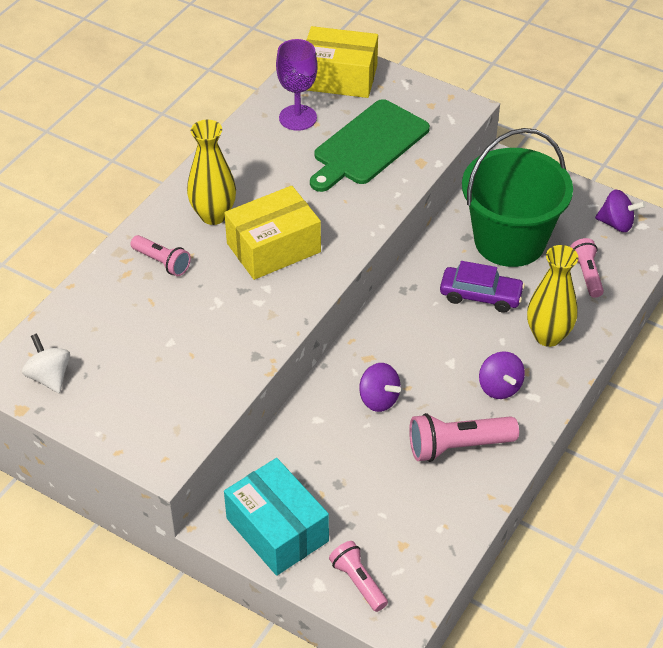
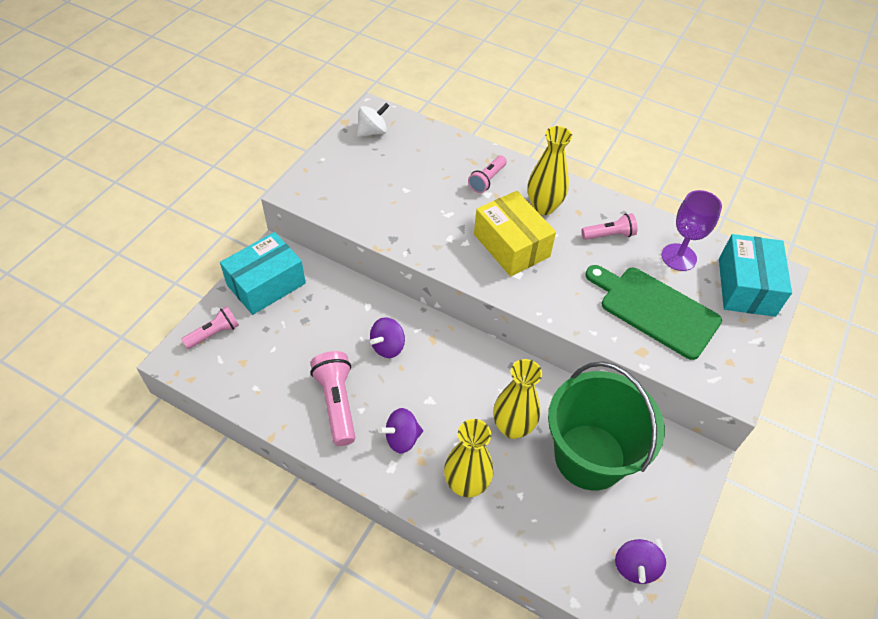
camera: 85 degrees right, 5 degrees up
yellow box [306,26,378,98] -> turquoise box [719,234,792,317]
purple car [440,261,525,313] -> yellow vase [493,359,542,439]
pink flashlight [570,238,604,298] -> pink flashlight moved to [581,213,637,240]

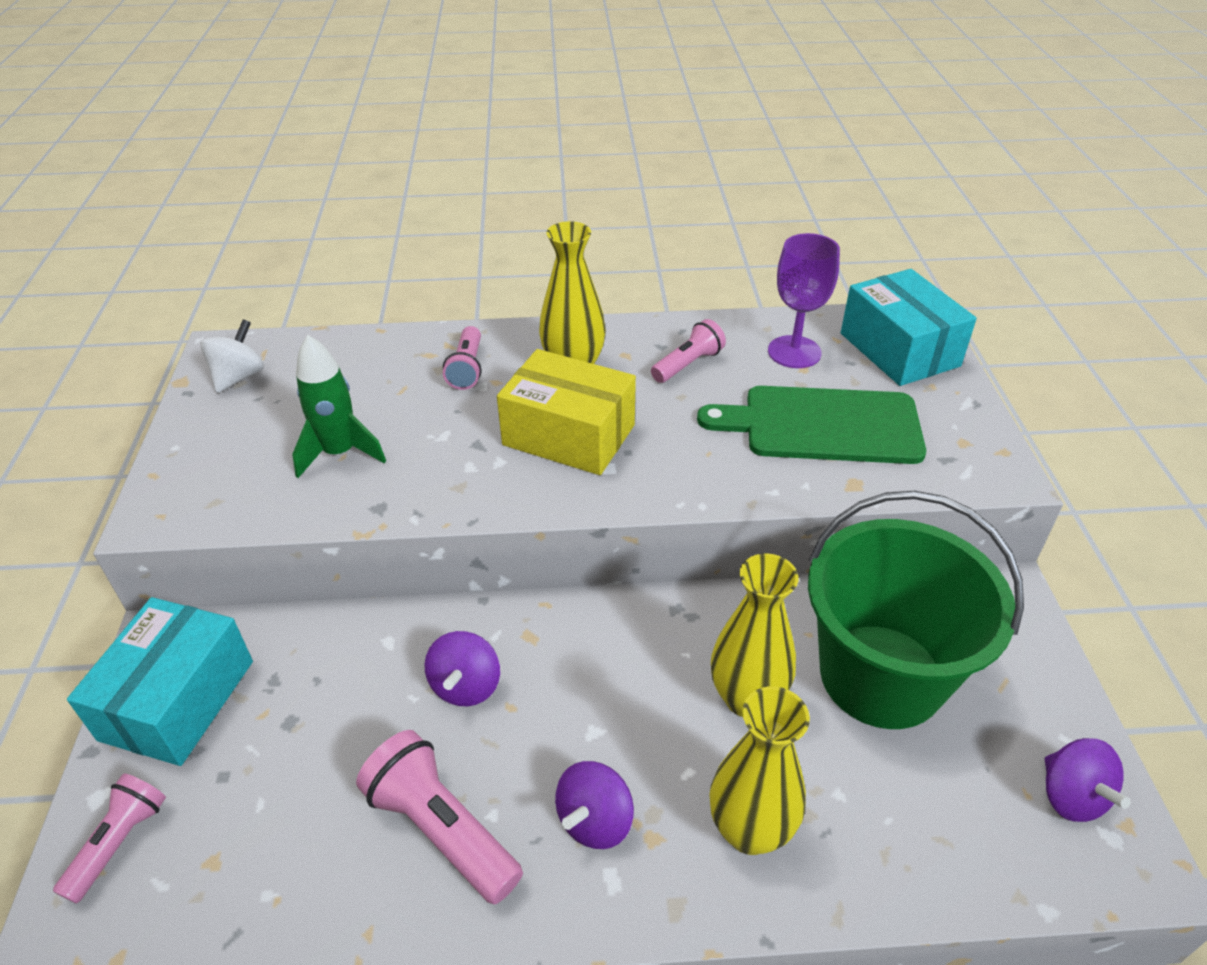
camera: 30 degrees left, 10 degrees down
none -> green rocket [292,335,386,478]

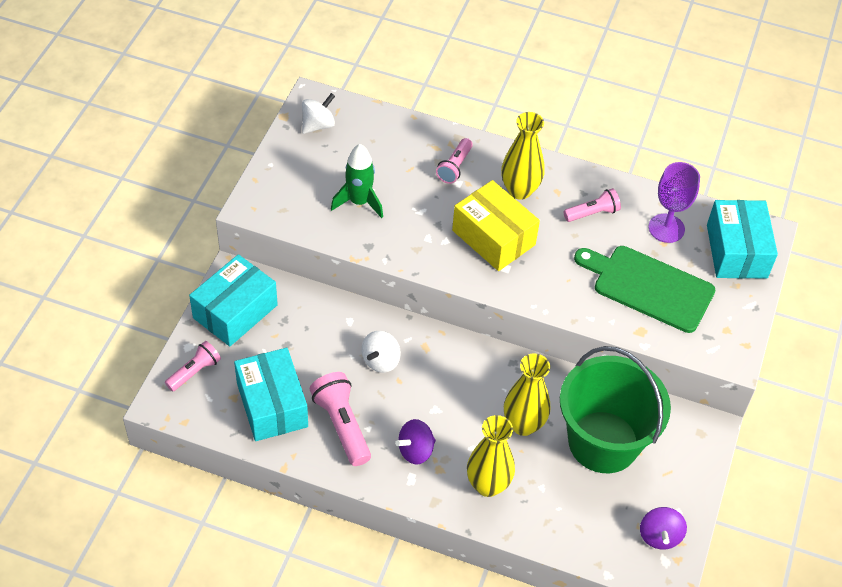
camera: 20 degrees right, 10 degrees up
purple spinning top [425,631,500,706] -> white spinning top [362,331,401,373]
none -> turquoise box [234,348,308,441]

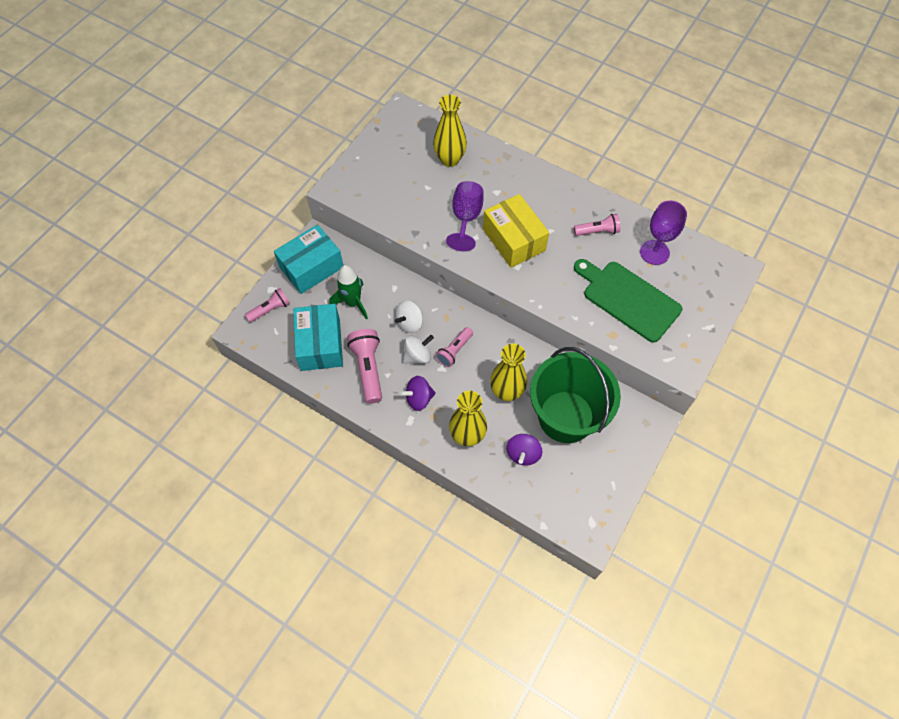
camera: 15 degrees right, 10 degrees up
white spinning top [302,93,335,134] -> white spinning top moved to [403,335,434,363]
green rocket [331,144,383,218] -> green rocket moved to [329,265,368,320]
pink flashlight [436,138,473,184] -> pink flashlight moved to [436,327,473,367]
yellow vase [501,112,545,200] -> yellow vase moved to [433,95,467,167]
purple spinning top [640,507,687,550] -> purple spinning top moved to [506,434,542,466]
turquoise box [707,200,778,279] -> none
none -> purple goblet [446,181,484,251]

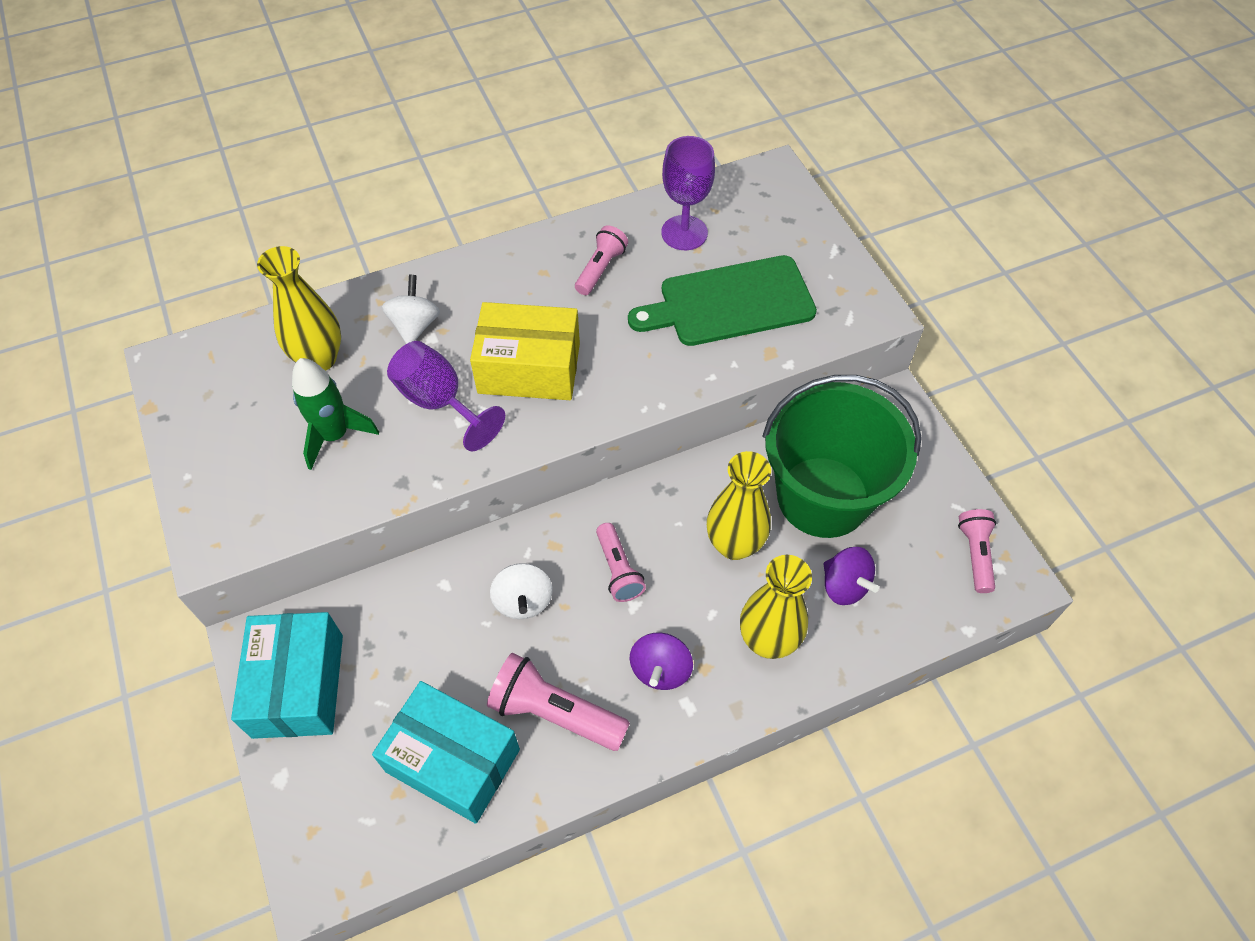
camera: 55 degrees left, 5 degrees down
pink flashlight [245,288,290,322] -> pink flashlight moved to [958,509,996,593]
green rocket [329,265,368,320] -> green rocket moved to [292,358,379,470]
white spinning top [403,335,434,363] -> white spinning top moved to [382,275,440,344]

